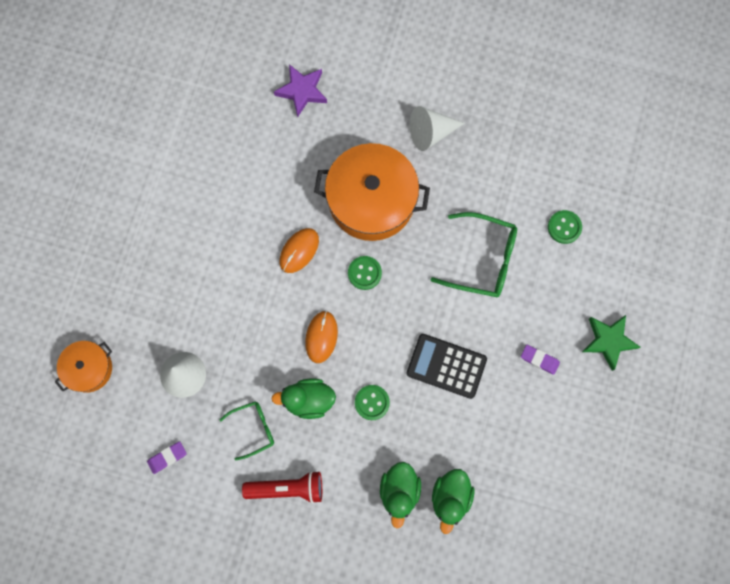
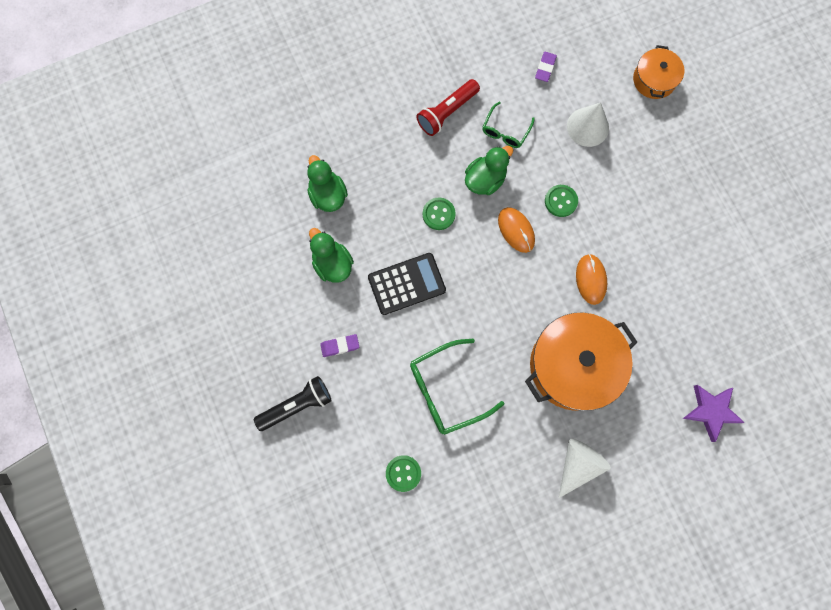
camera: 140 degrees right, 0 degrees up
green button [348,256,382,290] -> green button moved to [545,185,578,217]
green duck [380,462,421,528] -> green duck moved to [309,228,354,283]
green star [582,315,641,371] -> black flashlight [254,376,332,431]

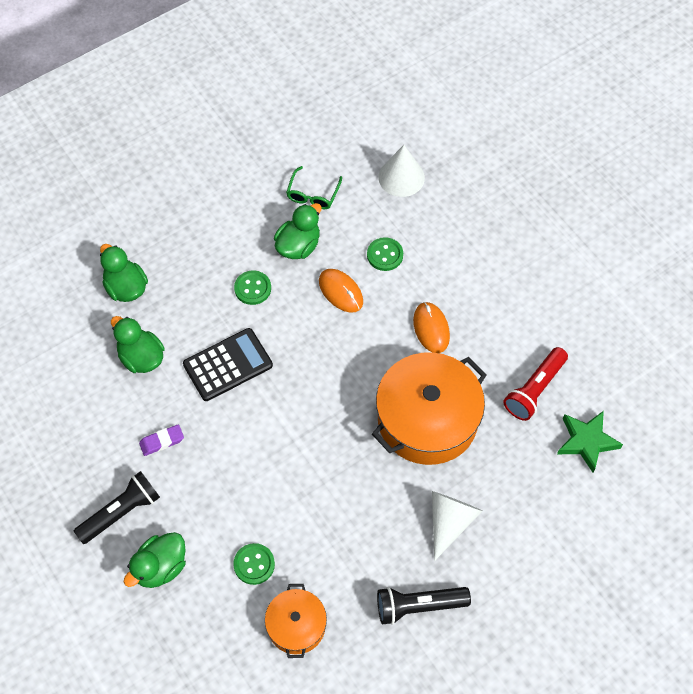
camera: 10 degrees left, 15 degrees down
green glasses [410,339,505,435] -> none
red flashlight [416,79,480,136] -> red flashlight moved to [503,347,568,421]
purple eraser [535,52,557,82] -> none
orange pot [633,45,684,99] -> orange pot moved to [265,584,327,658]
purple star [683,385,745,442] -> green star [557,411,623,473]
none -> green duck [124,532,186,588]
none -> black flashlight [377,587,471,625]

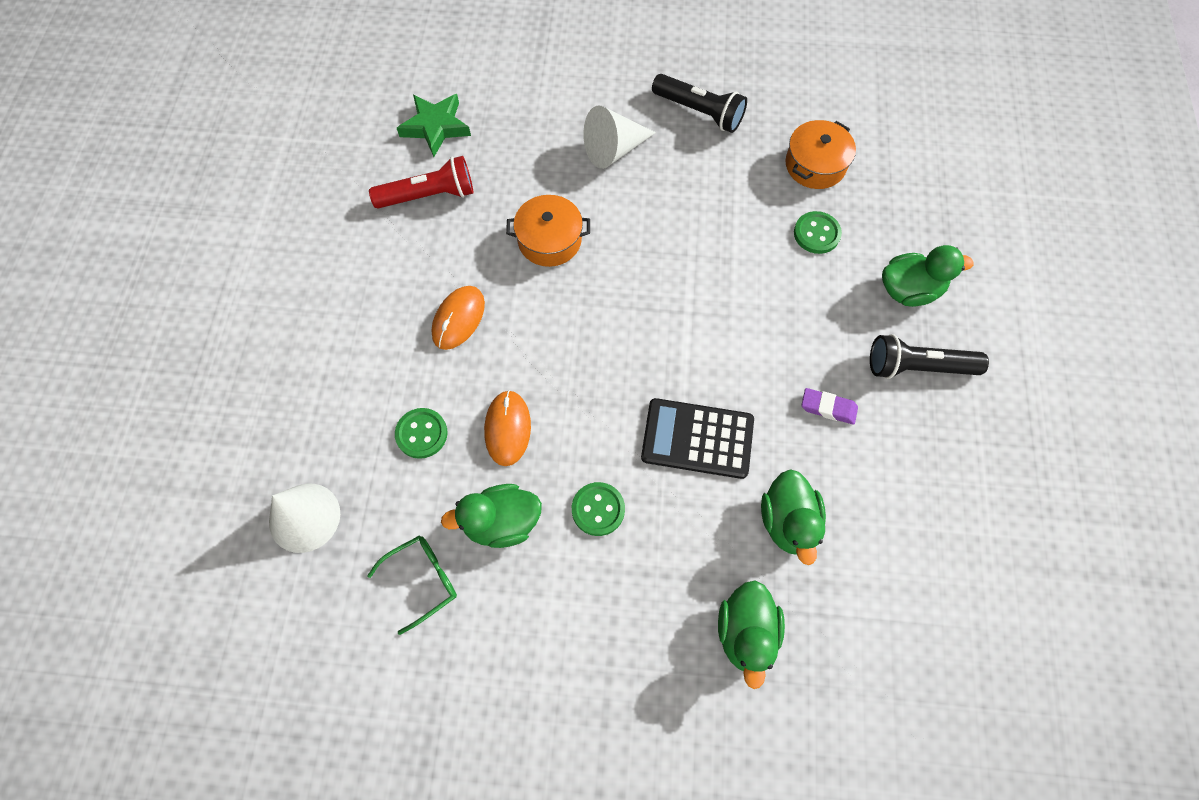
camera: 140 degrees left, 5 degrees up
orange pot [372,352,487,465] -> orange pot [506,195,590,267], size x0.53

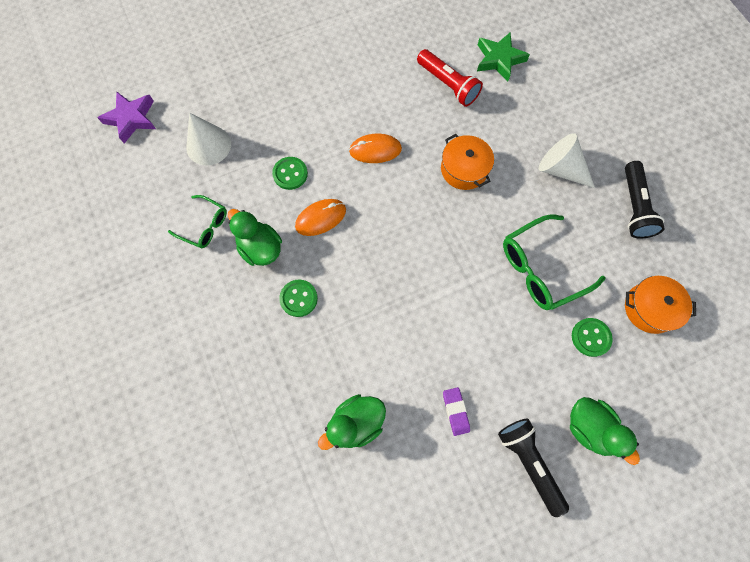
camera: 60 degrees right, 5 degrees up
black calculator [641,398,754,479] -> none
green duck [718,581,785,689] -> none
none -> purple star [98,91,156,144]
none -> green glasses [503,215,605,310]

